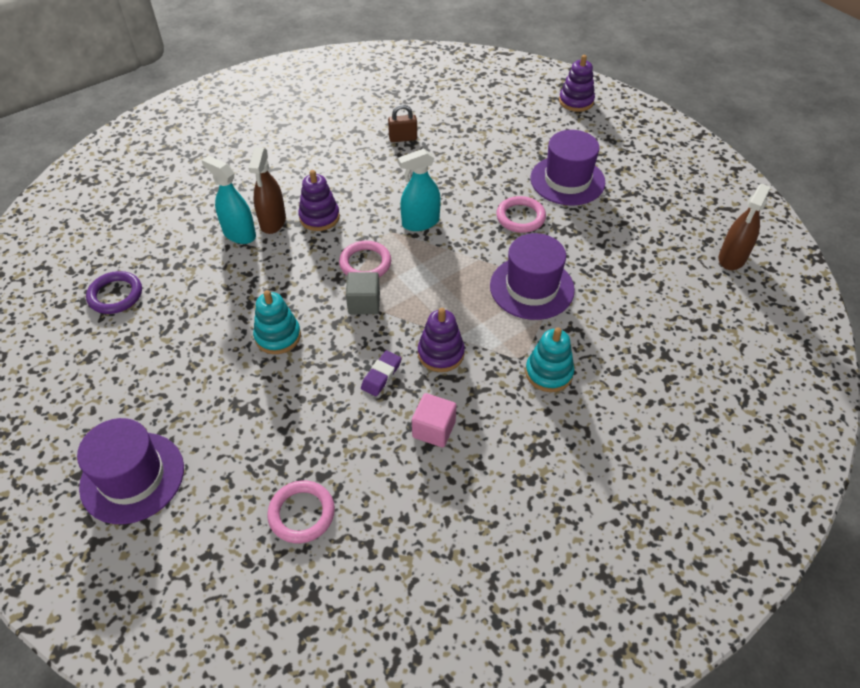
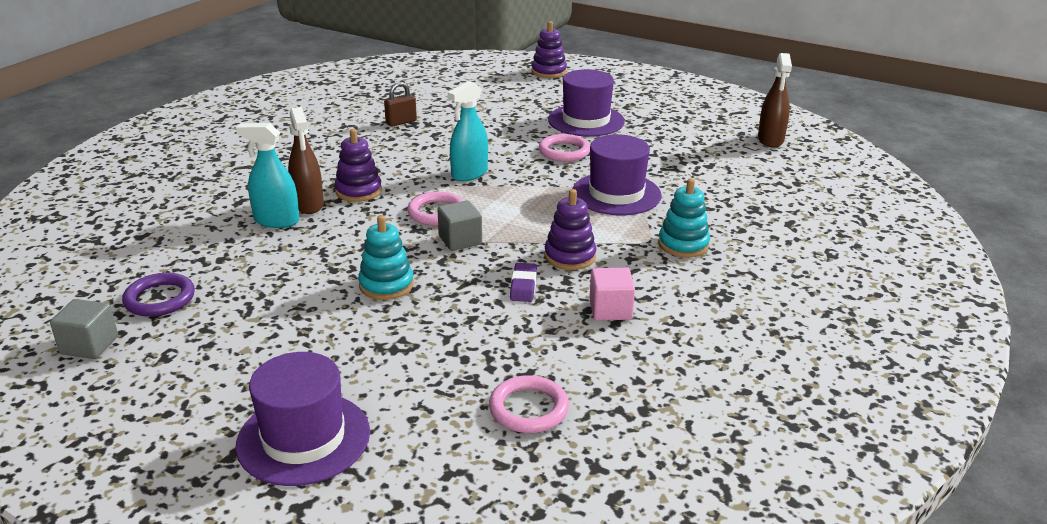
camera: 25 degrees left, 20 degrees down
none -> grey cube [50,299,118,359]

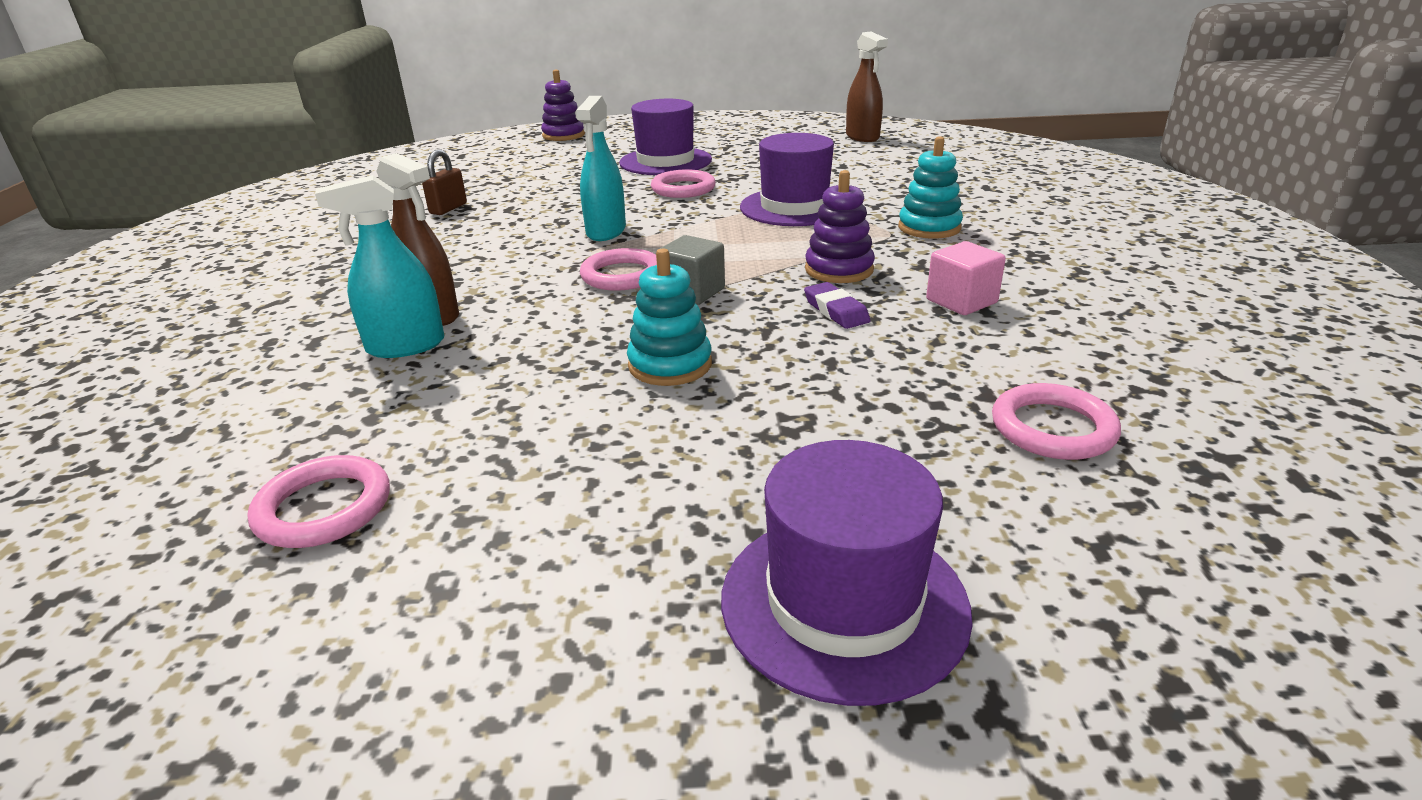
camera: 30 degrees left, 0 degrees up
grey cube [50,299,118,359] -> none
purple ring [122,273,195,317] -> pink ring [247,455,390,548]
purple stacking toy [335,129,382,202] -> none

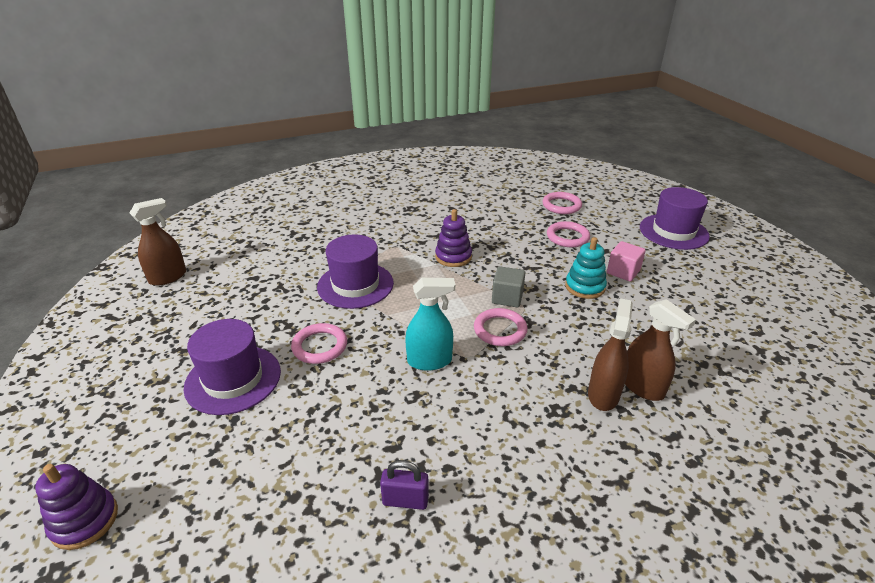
camera: 110 degrees left, 5 degrees up
pink ring [247,455,390,548] -> pink ring moved to [547,221,590,248]
turquoise spray bottle [315,175,444,358] -> brown spray bottle [625,299,696,401]
brown padlock [422,149,467,215] -> purple padlock [380,460,429,510]
purple eraser [804,282,870,329] -> none
turquoise stacking toy [898,136,963,239] -> none
pink cube [926,241,1006,315] -> pink cube moved to [607,241,646,282]

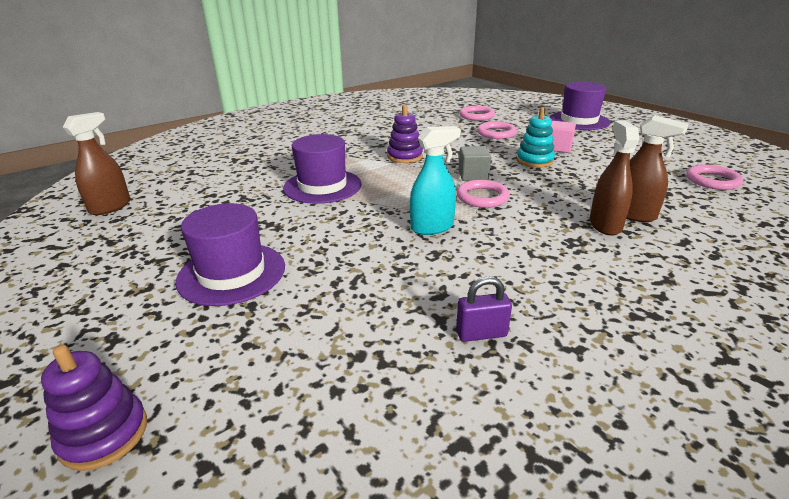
camera: 15 degrees left, 5 degrees down
pink ring [291,323,347,364] -> pink ring moved to [686,164,744,190]

